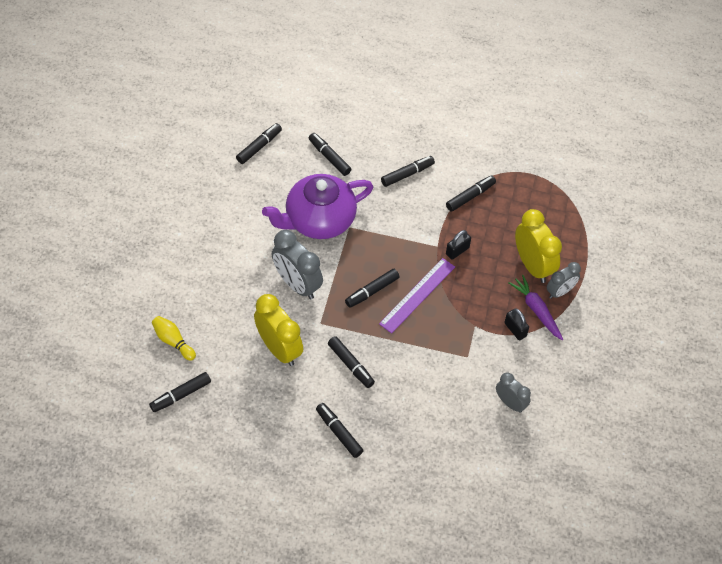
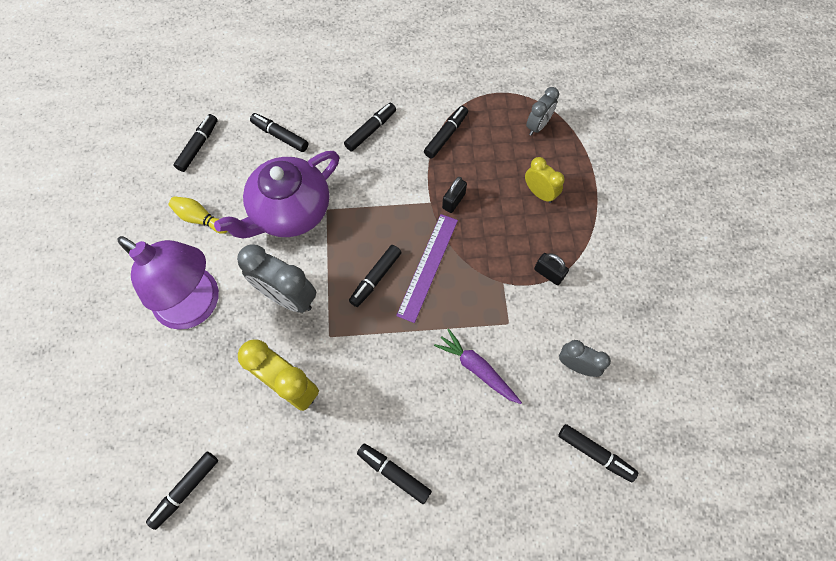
camera: 15 degrees left, 10 degrees up
yellow bowling pin [152,316,196,361] -> yellow bowling pin moved to [169,196,227,234]
black marker [328,336,375,388] -> black marker moved to [558,424,638,482]
purple carrot [508,275,563,340] -> purple carrot moved to [434,329,522,404]
yellow clock [515,209,562,283] -> yellow clock [525,157,565,203], size x0.59
grey clock [547,262,581,299] -> grey clock moved to [526,87,559,136]
none -> purple lamp [117,236,219,330]

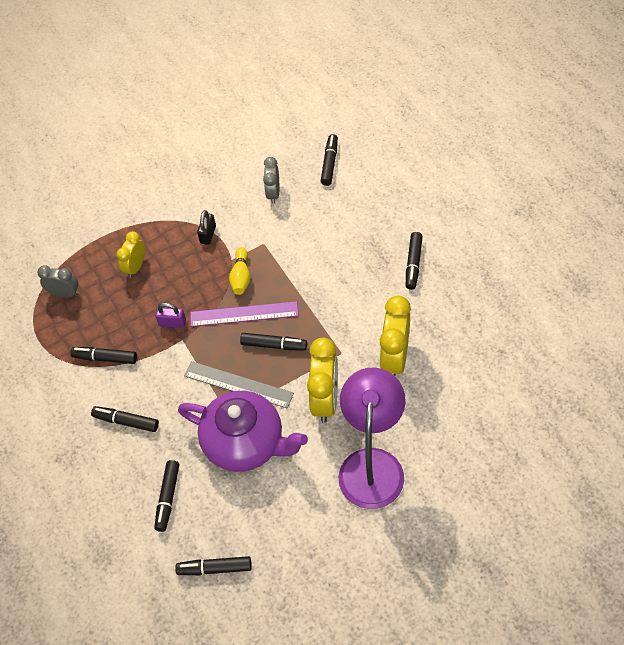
camera: 110 degrees left, 10 degrees down
black marker [146,452,218,530] -> none
yellow bowling pin [169,196,227,234] -> yellow bowling pin moved to [229,247,250,295]
grey clock [237,244,316,313] -> yellow clock [307,338,338,423]
purple carrot [434,329,522,404] -> none
black padlock [442,177,467,213] -> purple padlock [155,303,186,328]
none -> grey ruler [184,361,294,408]

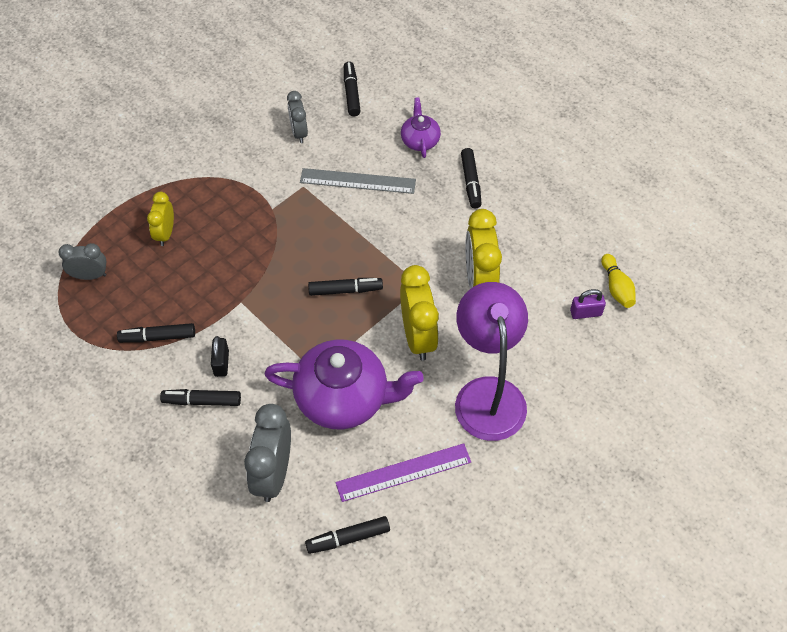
camera: 20 degrees left, 0 degrees up
black marker [154,460,180,532] -> grey clock [244,404,291,502]
purple padlock [155,303,186,328] -> purple padlock moved to [570,289,606,319]
grey ruler [184,361,294,408] -> grey ruler moved to [300,168,416,194]
purple ruler [190,301,299,327] -> purple ruler moved to [336,443,471,502]
black padlock [197,210,216,245] -> black padlock moved to [211,336,229,377]
yellow bowling pin [229,247,250,295] -> yellow bowling pin moved to [601,254,636,308]
none -> purple teapot [401,97,441,158]

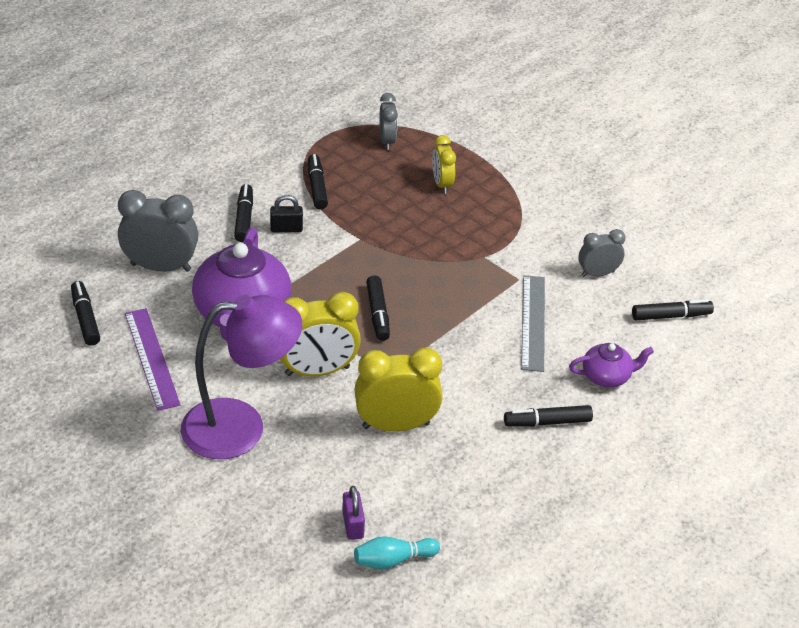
camera: 85 degrees right, 15 degrees down
yellow clock [147,192,174,246] -> yellow clock turned 105 degrees counterclockwise [432,135,456,194]
yellow bowling pin [601,254,636,308] -> turquoise bowling pin [354,537,440,569]

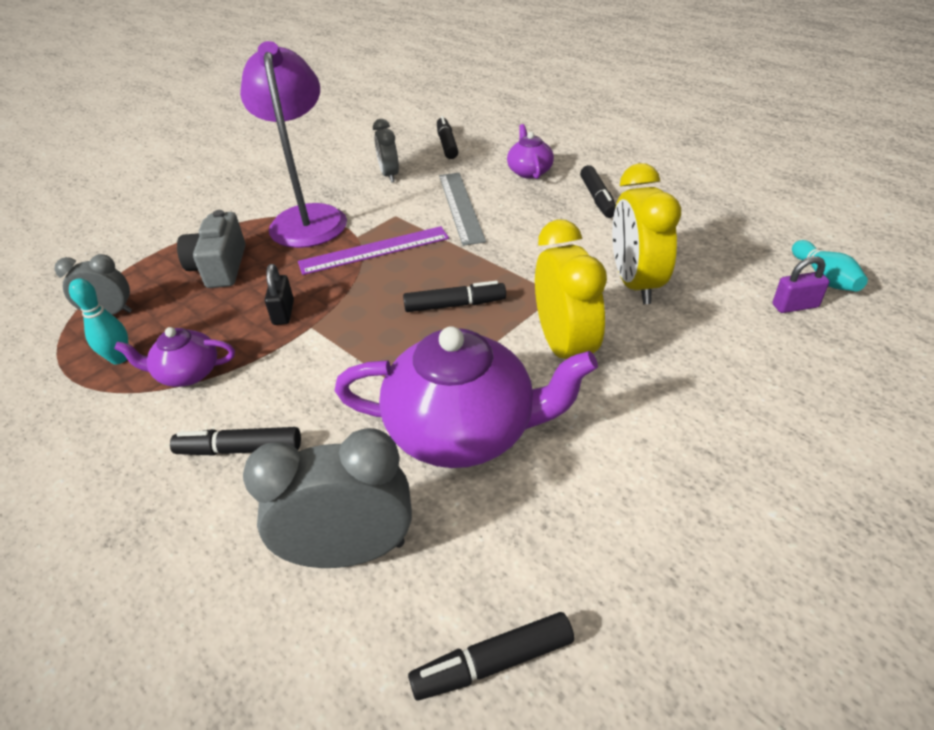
camera: 85 degrees left, 0 degrees up
grey clock [118,190,198,272] -> grey clock turned 75 degrees clockwise [243,428,412,568]
purple ruler [125,308,181,411] -> purple ruler moved to [298,226,449,275]
purple lamp [181,295,302,459] -> purple lamp moved to [240,41,347,248]
black padlock [270,195,303,232] -> black padlock moved to [265,264,294,325]
black marker [308,154,328,209] -> purple teapot [114,327,235,387]
yellow clock [432,135,456,194] -> grey camera [177,210,245,288]
grey ruler [521,275,545,372] -> grey ruler turned 75 degrees clockwise [439,173,486,246]
none -> turquoise bowling pin [69,278,128,364]

